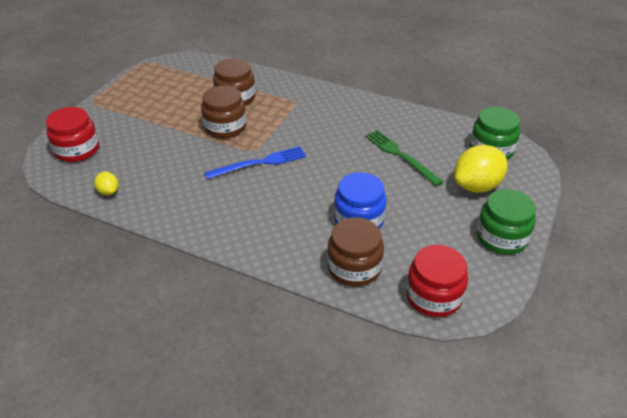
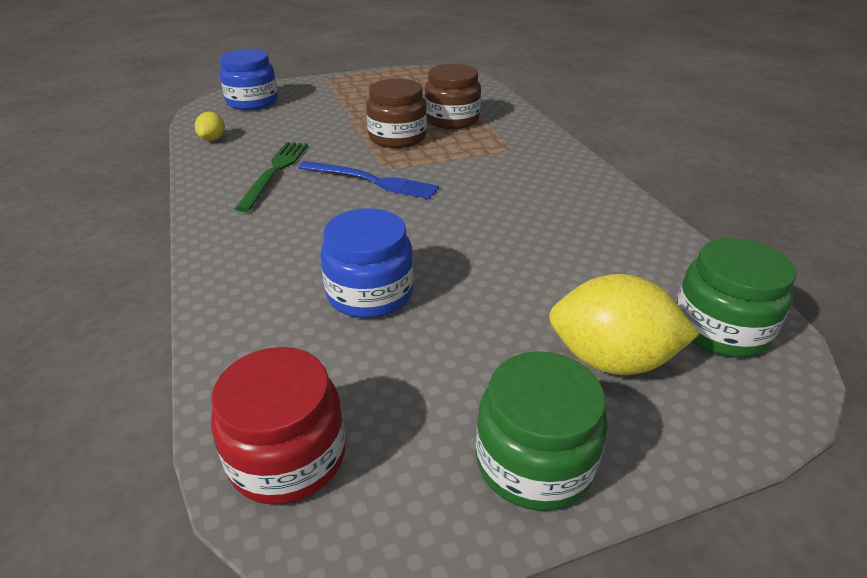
camera: 45 degrees right, 5 degrees down
red jar [46,107,99,162] -> blue jar [220,49,278,110]
brown jar [327,217,384,286] -> none
green fork [365,130,444,186] -> green fork moved to [235,142,308,212]

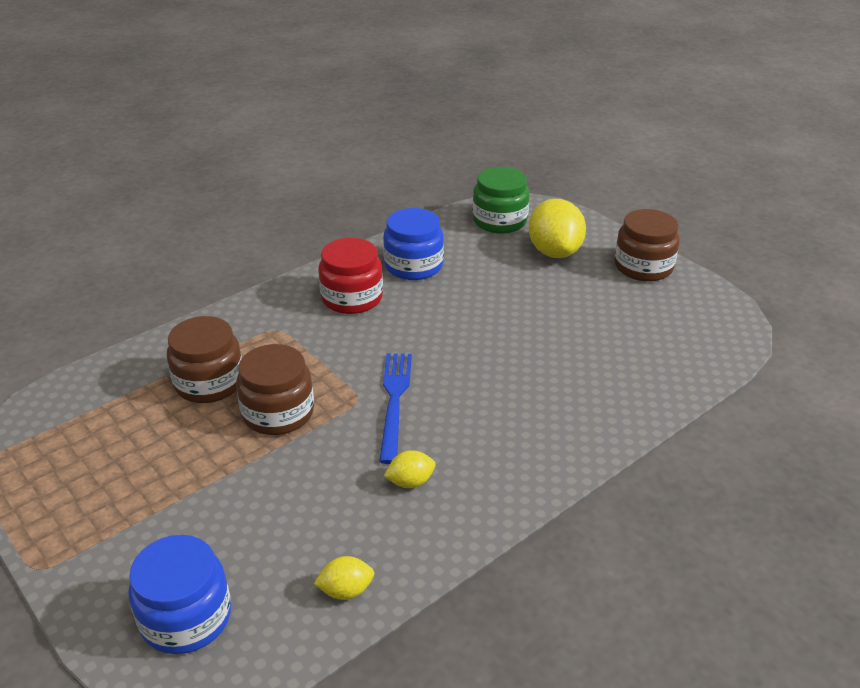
camera: 110 degrees left, 0 degrees up
red jar [211,347,346,505] -> red jar moved to [318,238,383,314]
green fork [235,142,308,212] -> yellow lemon [384,450,436,488]
blue jar [320,208,414,318] -> blue jar moved to [383,208,444,280]
green jar [476,351,608,511] -> brown jar [614,209,679,281]

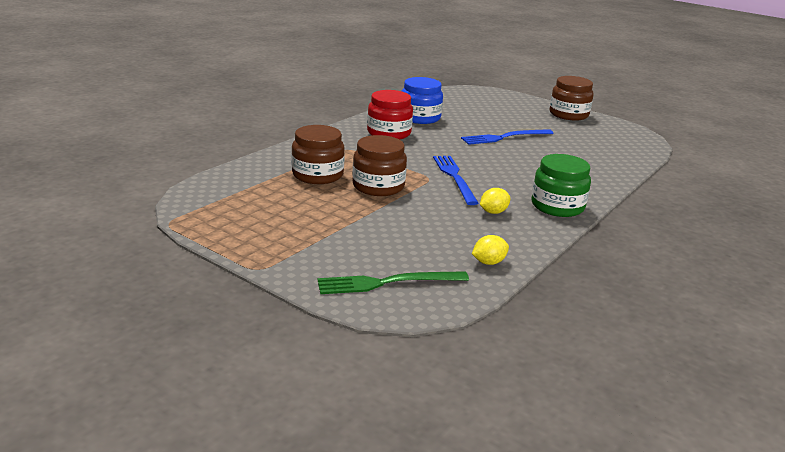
camera: 15 degrees left, 10 degrees down
blue jar [128,535,231,654] -> green fork [318,271,469,294]
green jar [473,167,530,234] -> green jar moved to [531,154,591,217]
yellow lemon [529,199,586,258] -> none
none -> blue fork [461,129,554,145]

